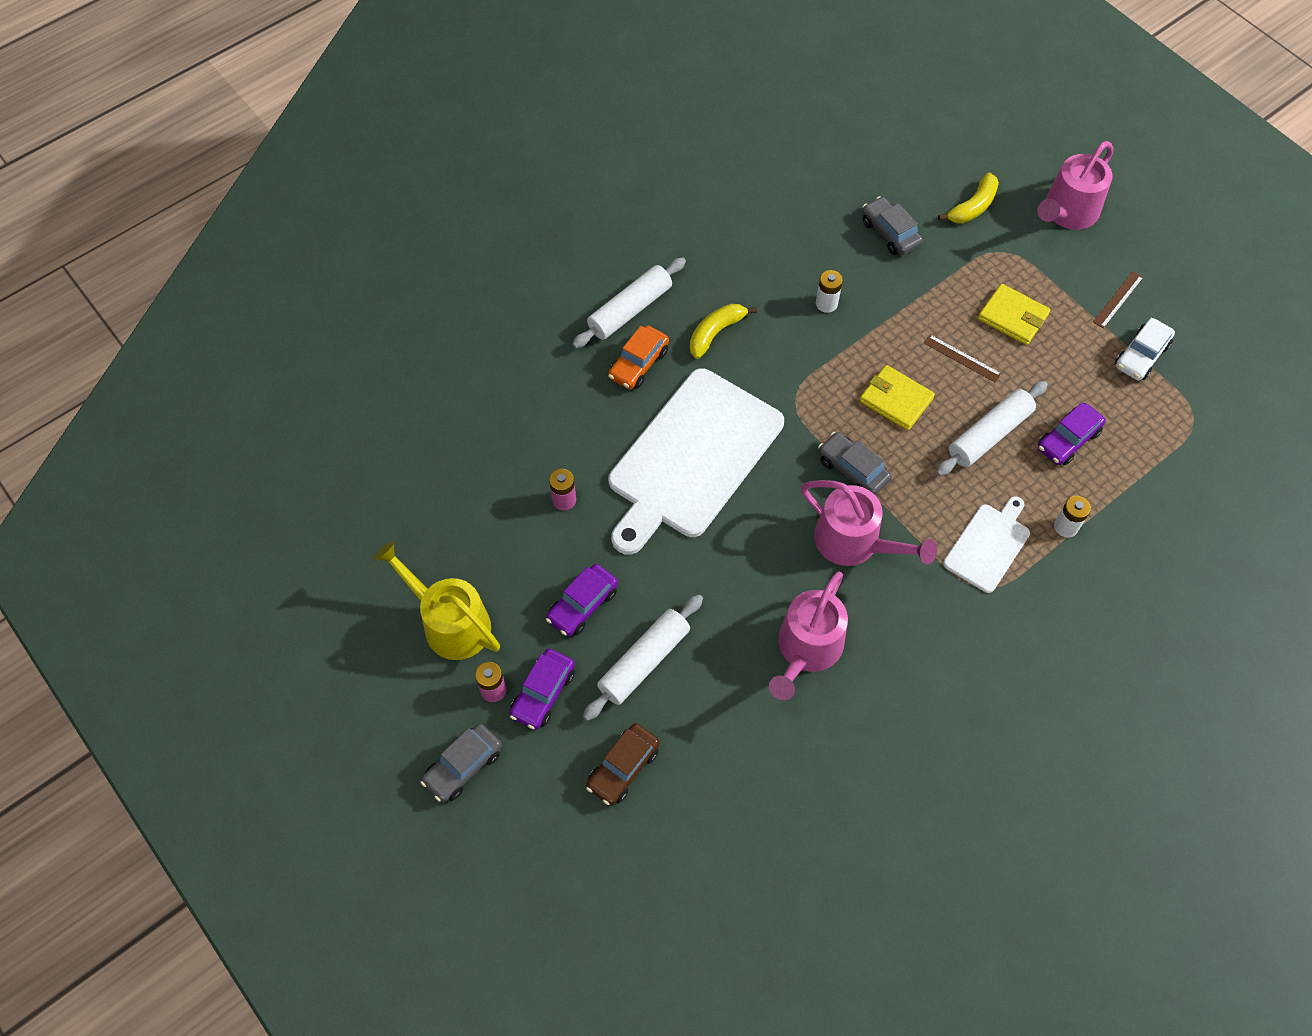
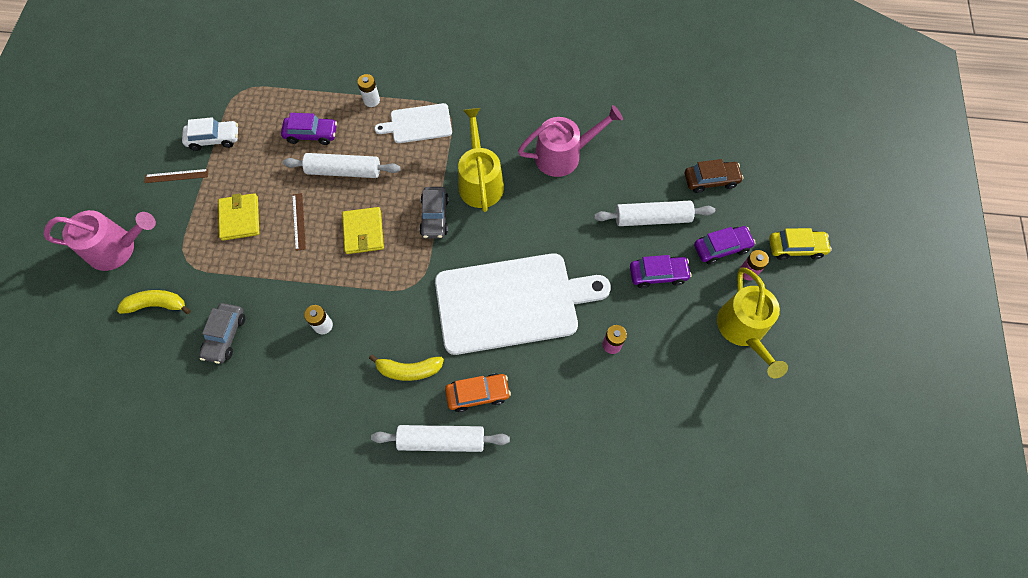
camera: 135 degrees left, 5 degrees up
grey car [420,724,502,802] -> yellow car [769,228,832,260]
pink watering can [801,480,937,566] -> yellow watering can [458,108,504,212]

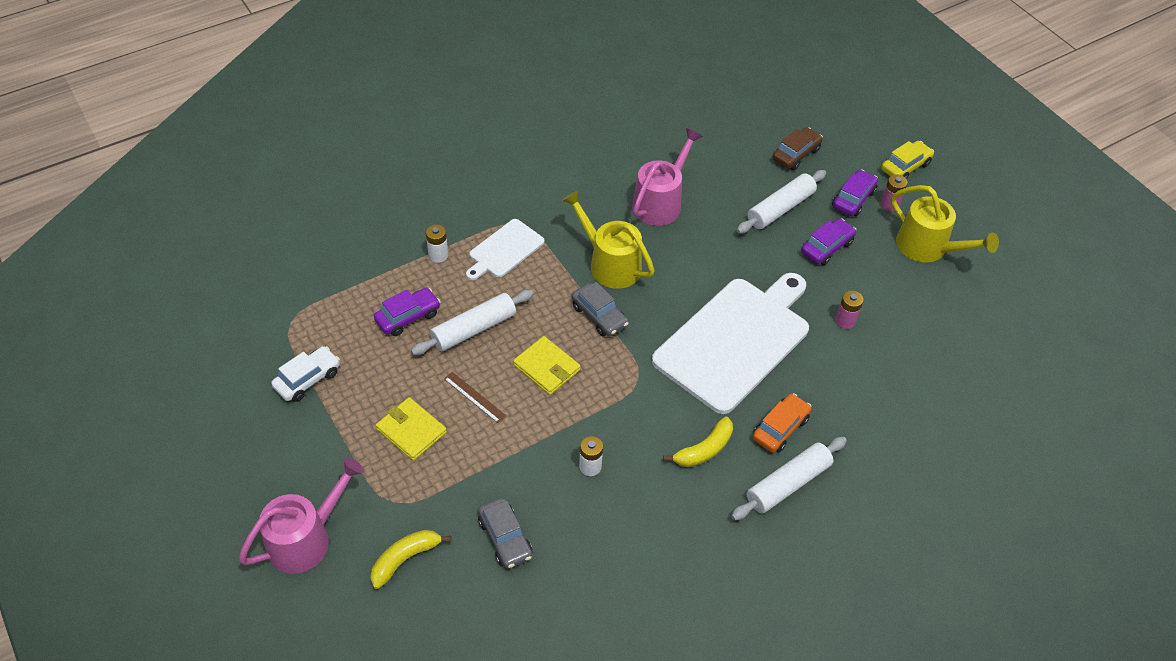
camera: 40 degrees left, 15 degrees down
brown ruler [145,169,208,183] -> none

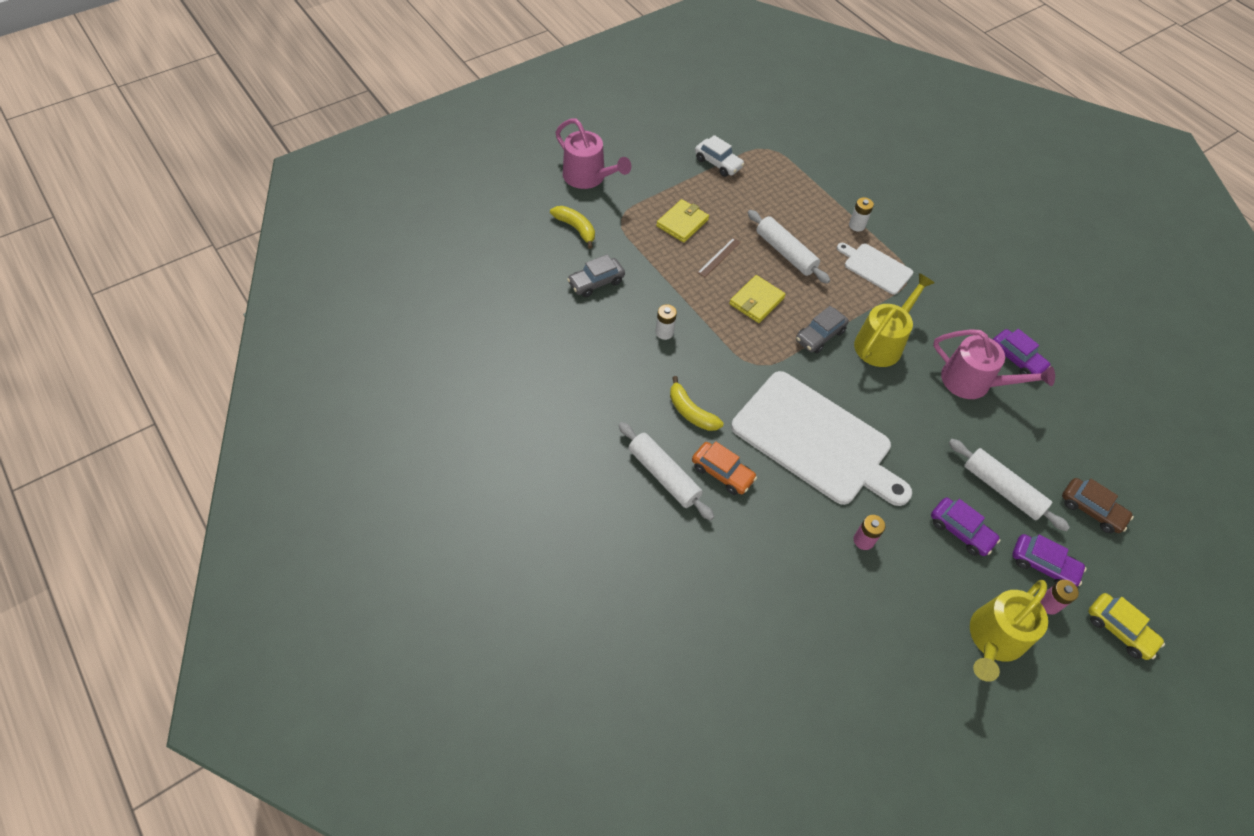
camera: 85 degrees right, 5 degrees up
purple car [374,288,441,336] -> purple car moved to [993,329,1051,374]

